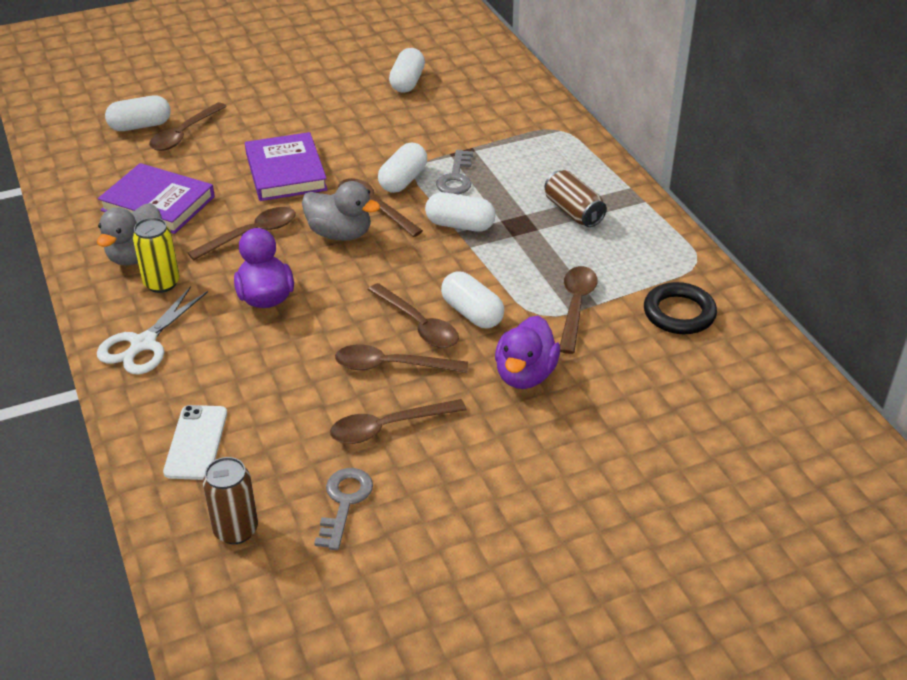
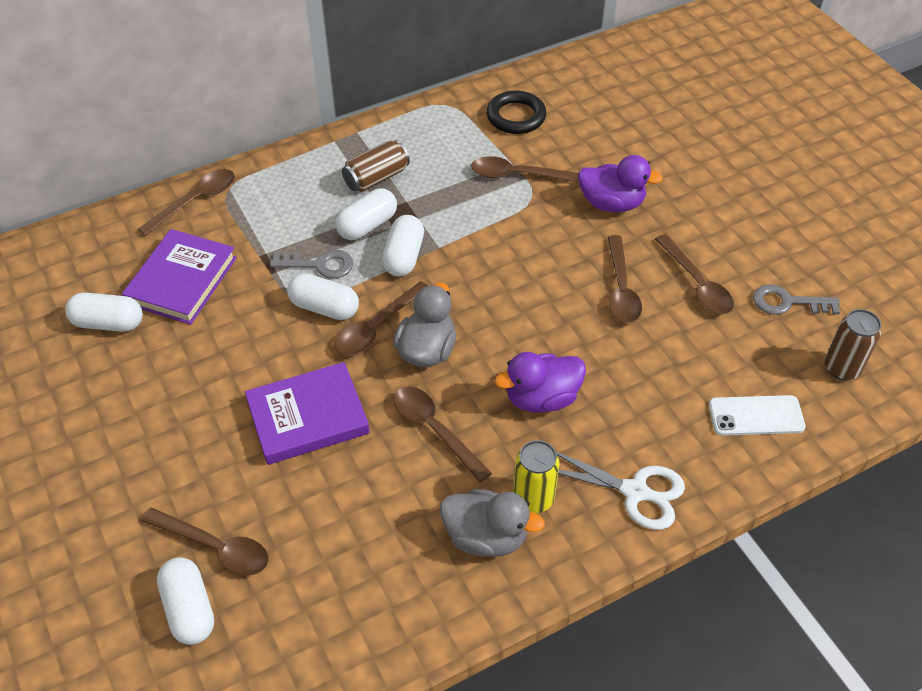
camera: 95 degrees left, 10 degrees up
purple book [98,163,215,234] -> purple book moved to [122,229,237,325]
brown spoon [368,283,459,348] -> brown spoon moved to [138,169,235,236]
white capsule [441,272,504,328] -> white capsule moved to [335,188,397,240]

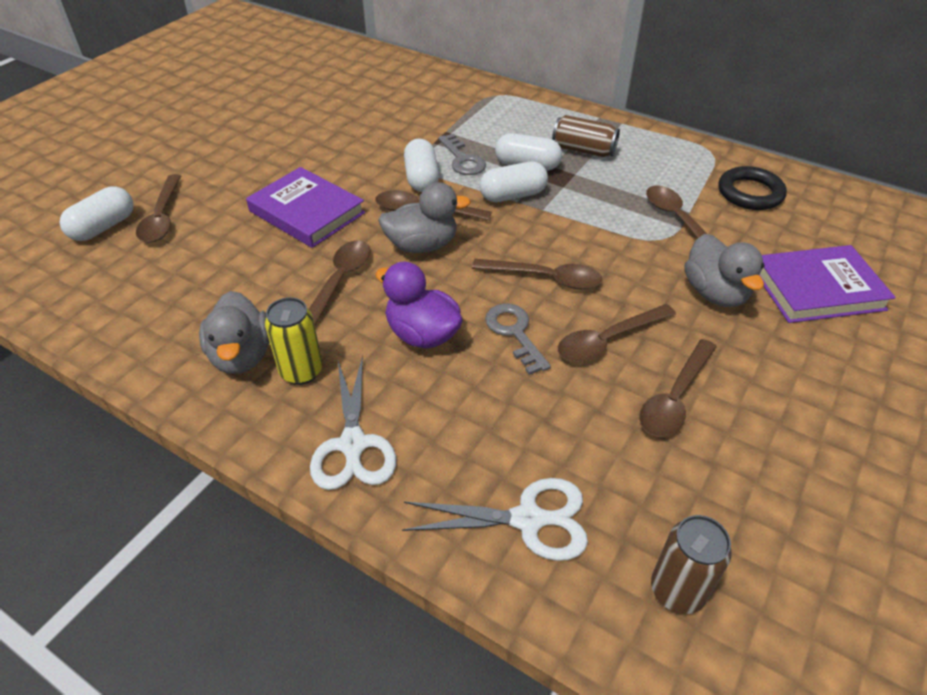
camera: 60 degrees right, 5 degrees down
white capsule [65,293,143,332] -> none
purple book [122,229,237,325] -> purple book moved to [759,245,896,323]
brown spoon [138,169,235,236] -> brown spoon moved to [472,259,602,289]
purple duck [578,155,663,212] -> grey duck [684,234,765,307]
white phone [709,395,806,436] -> white scissors [402,478,588,561]
grey key [753,284,840,315] -> grey key moved to [485,303,551,375]

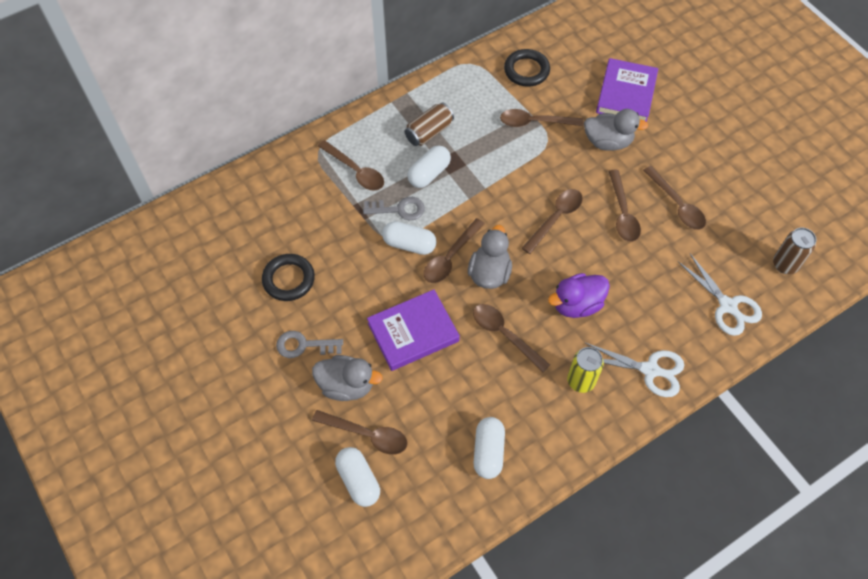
camera: 65 degrees left, 15 degrees up
grey duck [199,291,269,374] -> grey duck moved to [312,355,383,401]
white scissors [402,478,588,561] -> white scissors turned 120 degrees clockwise [678,254,762,336]
white capsule [479,161,548,202] -> white capsule moved to [474,417,505,479]
grey key [485,303,551,375] -> grey key moved to [276,331,343,358]
none -> black ring [262,254,315,301]
none -> brown spoon [318,140,384,191]

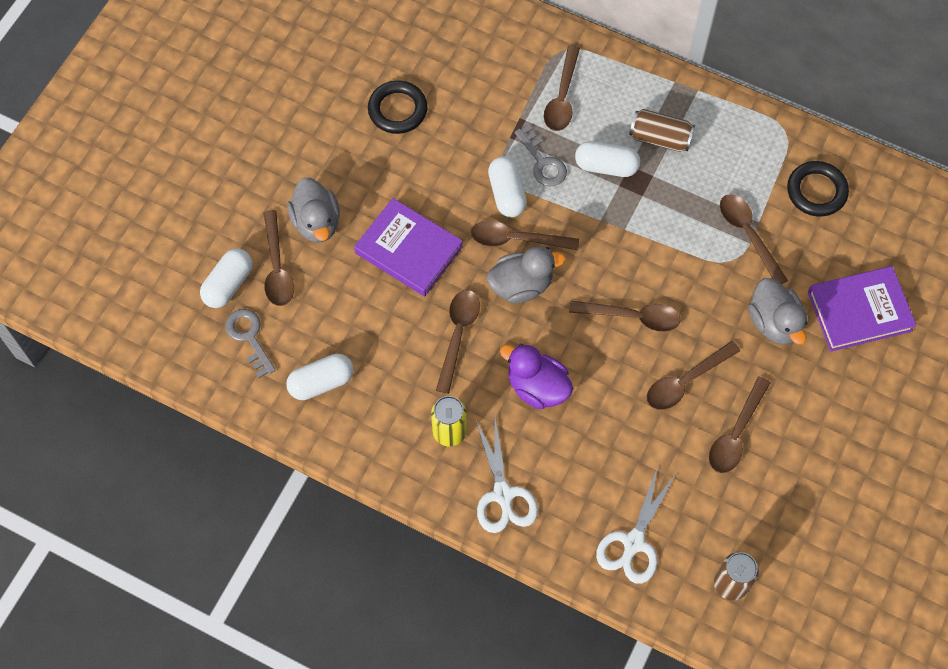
camera: 60 degrees right, 5 degrees up
grey key [276,331,343,358] -> grey key moved to [225,309,276,378]

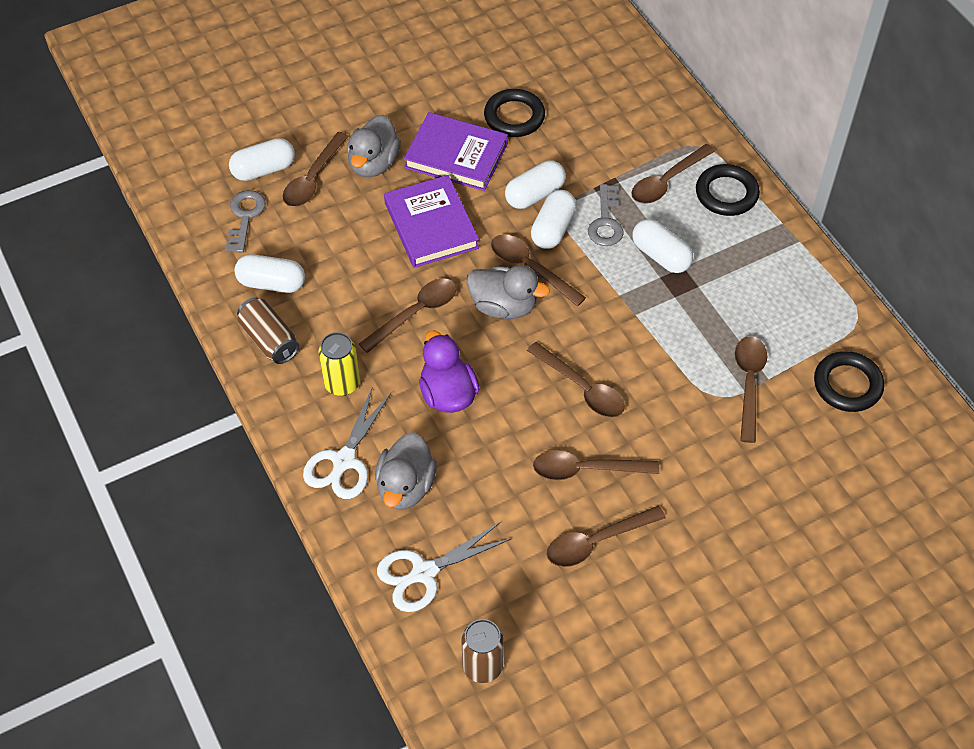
camera: 35 degrees right, 10 degrees down
brown can [629,109,695,152] -> brown can moved to [237,297,299,364]
grey duck [748,278,808,345] -> grey duck moved to [375,432,437,509]
purple book [808,266,917,352] -> purple book moved to [404,112,508,191]
none -> white capsule [505,161,566,209]
none -> black ring [696,164,760,216]

